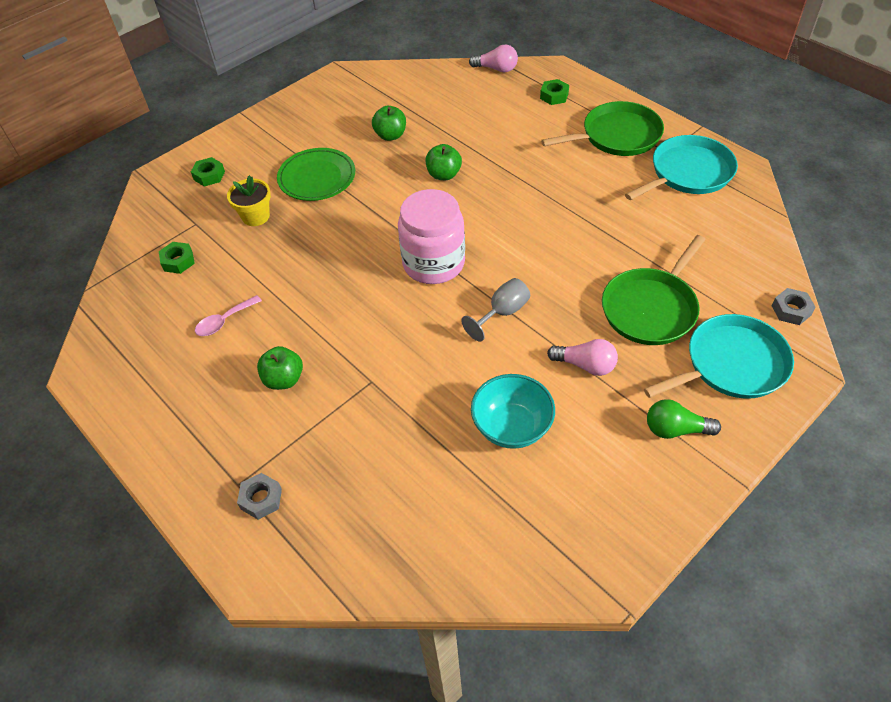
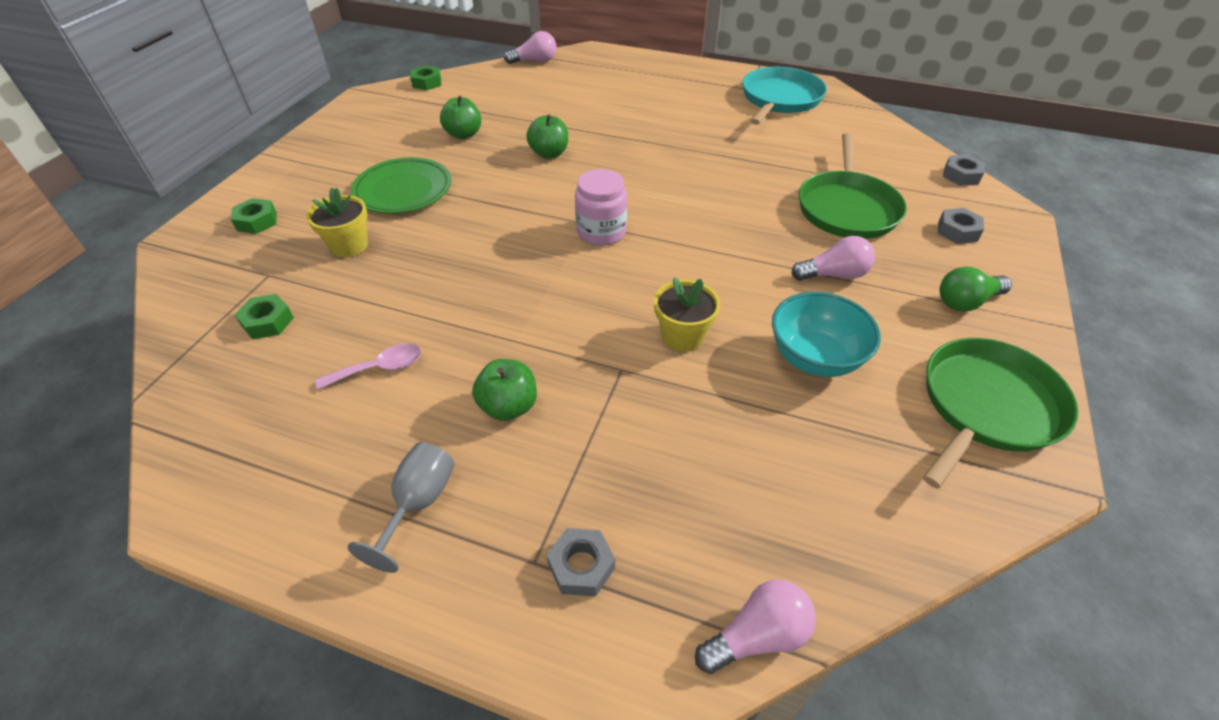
camera: 30 degrees left, 5 degrees down
pink spoon [195,295,262,336] -> pink spoon turned 135 degrees counterclockwise [315,344,421,390]
pink jar [398,189,465,284] -> pink jar [575,169,627,246], size x0.66
grey goblet [461,278,530,342] -> grey goblet moved to [347,442,454,573]
green nut [540,79,569,105] -> green nut moved to [410,66,441,90]
green pan [541,101,664,156] -> green pan moved to [923,338,1078,488]
turquoise pan [644,314,794,399] -> grey nut [938,208,984,244]
none -> yellow flower pot [654,277,721,352]
none -> pink light bulb [695,580,816,674]

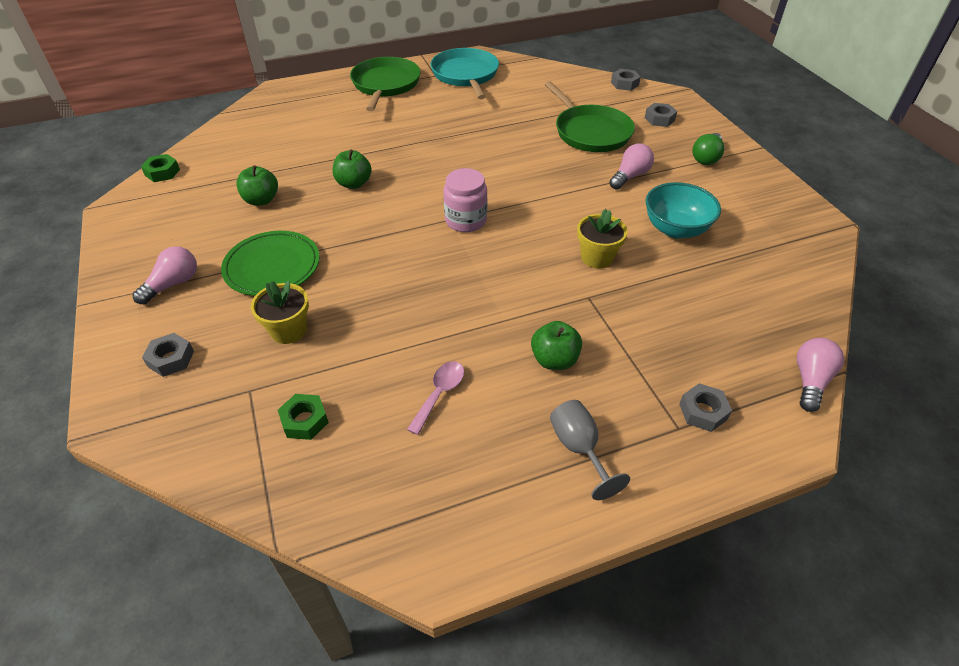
camera: 40 degrees left, 0 degrees up
green nut [231,198,277,234] -> grey nut [142,333,194,377]
pink light bulb [504,31,556,64] -> pink light bulb moved to [132,246,197,304]
green pan [923,338,1078,488] -> green pan moved to [350,57,421,111]

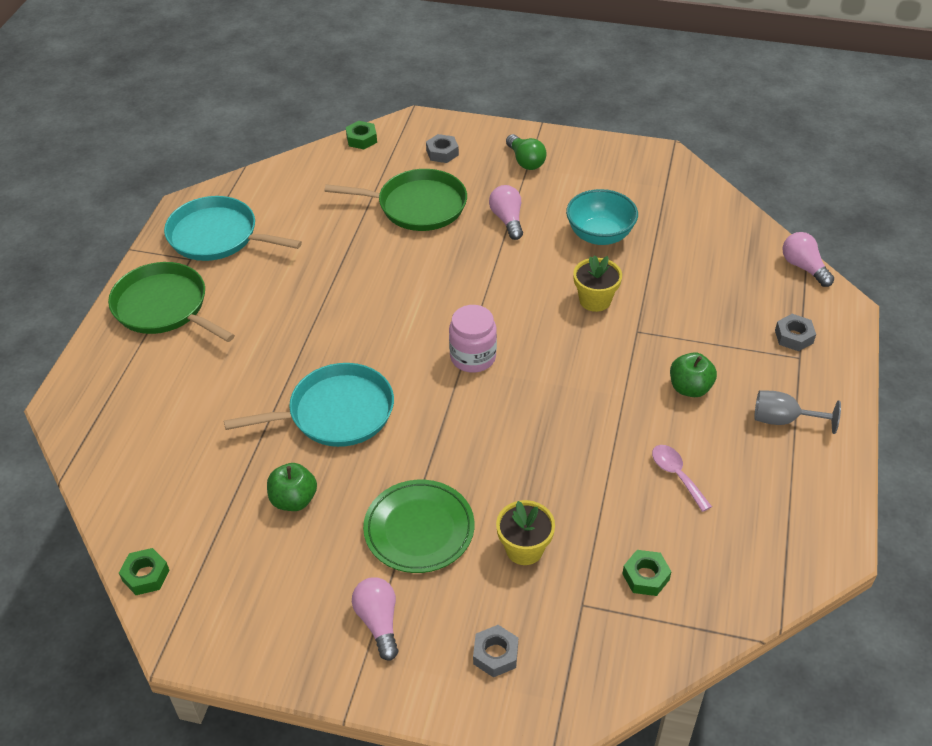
camera: 55 degrees left, 0 degrees up
green apple [333,150,372,189] -> turquoise pan [224,363,394,447]
grey nut [611,69,641,91] -> green nut [346,121,377,149]

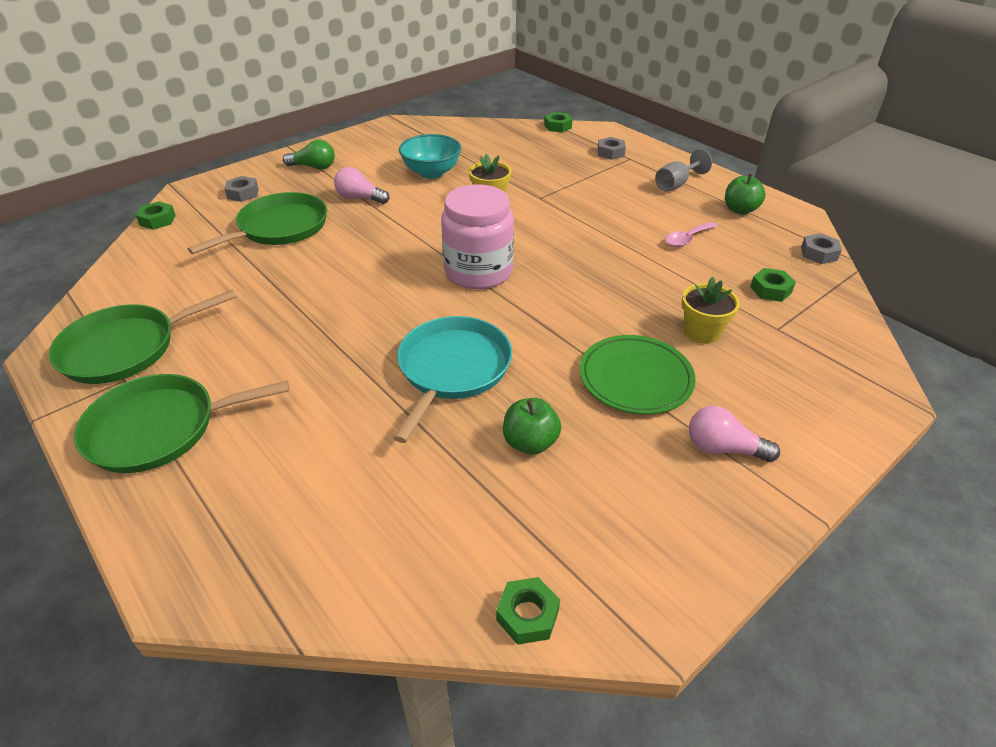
camera: 55 degrees left, 5 degrees down
turquoise pan [164,196,302,261] -> green pan [49,289,236,384]
pink jar [449,305,497,372] -> pink jar [441,184,514,289], size x1.52
grey nut [473,625,518,677] -> grey nut moved to [801,233,842,264]
pink spoon [652,445,712,512] -> pink spoon turned 45 degrees counterclockwise [665,222,718,247]
green apple [670,352,717,397] -> green apple moved to [725,173,766,215]
pink light bulb [783,232,834,287] -> green nut [544,112,573,133]

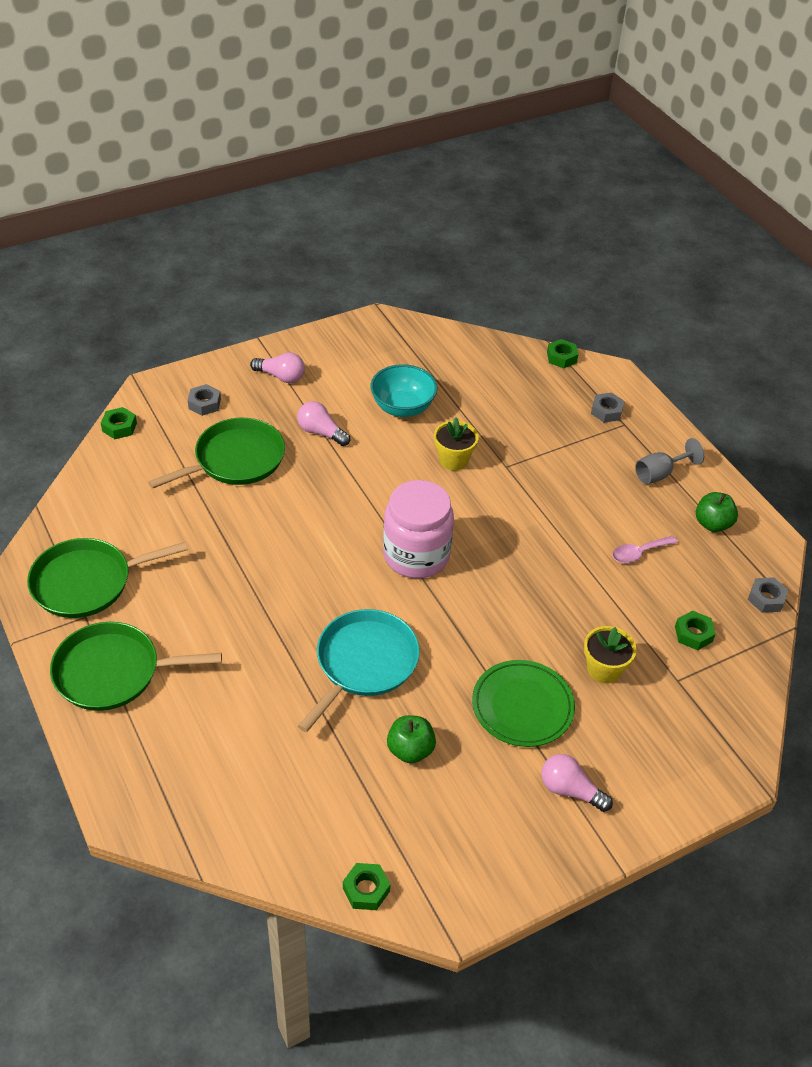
camera: 10 degrees right, 5 degrees up
green light bulb [283,140,335,170] -> pink light bulb [250,352,305,383]

